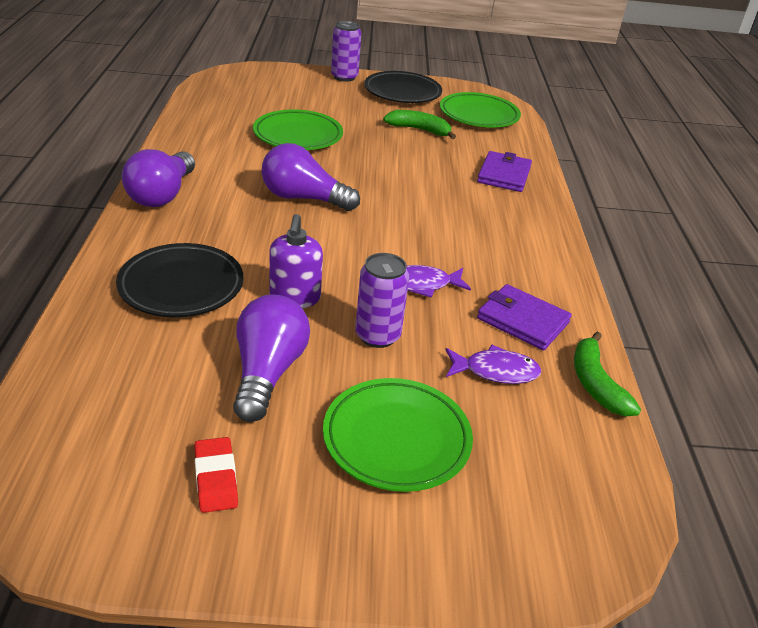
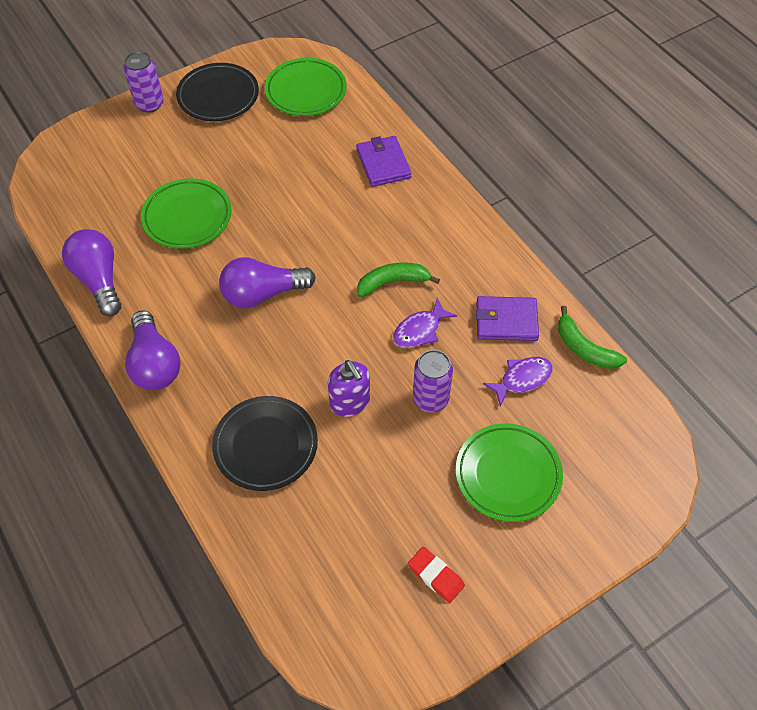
camera: 30 degrees left, 20 degrees up
purple light bulb [233,294,310,422] -> purple light bulb moved to [62,229,121,316]
green banana [383,110,456,139] -> green banana moved to [357,262,440,297]

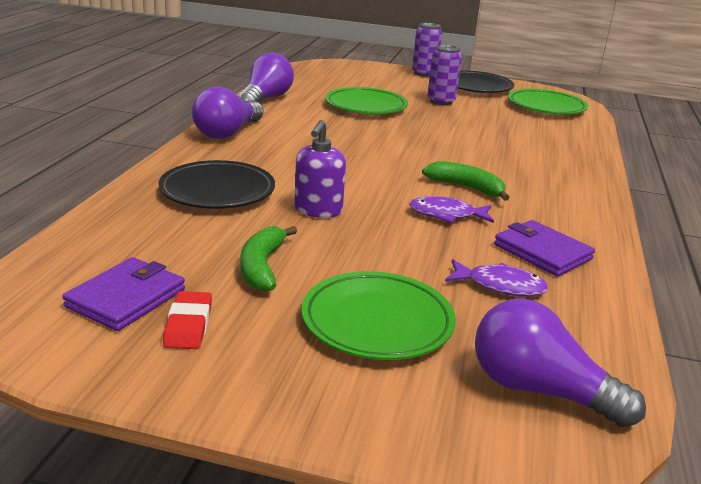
camera: 45 degrees right, 30 degrees down
purple light bulb [219,257,316,308] -> purple light bulb moved to [475,299,646,428]
purple wallet [356,136,412,187] -> purple wallet moved to [62,257,185,331]
purple can [413,350,453,413] -> purple can moved to [427,45,462,105]
green banana [558,306,627,369] -> green banana moved to [241,226,297,292]

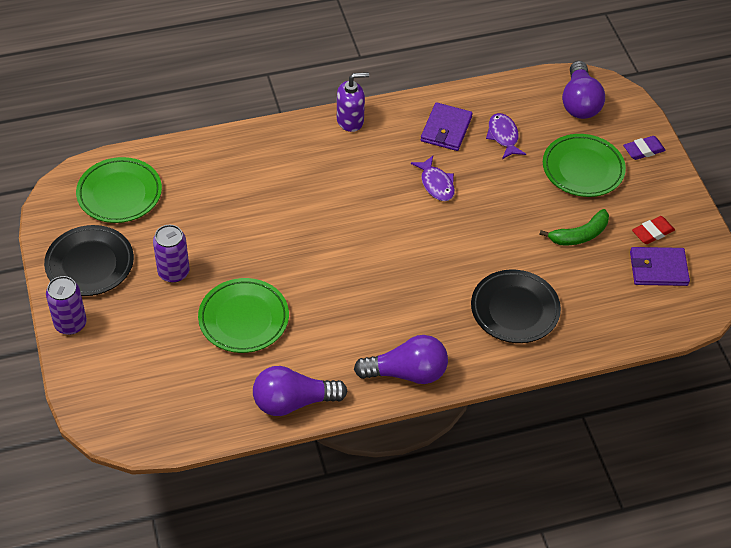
camera: 120 degrees left, 25 degrees up
purple soap dispenser [294,120,346,218] -> purple soap dispenser moved to [337,72,369,132]
green banana [422,161,509,201] -> none
none -> purple eraser [623,136,666,160]

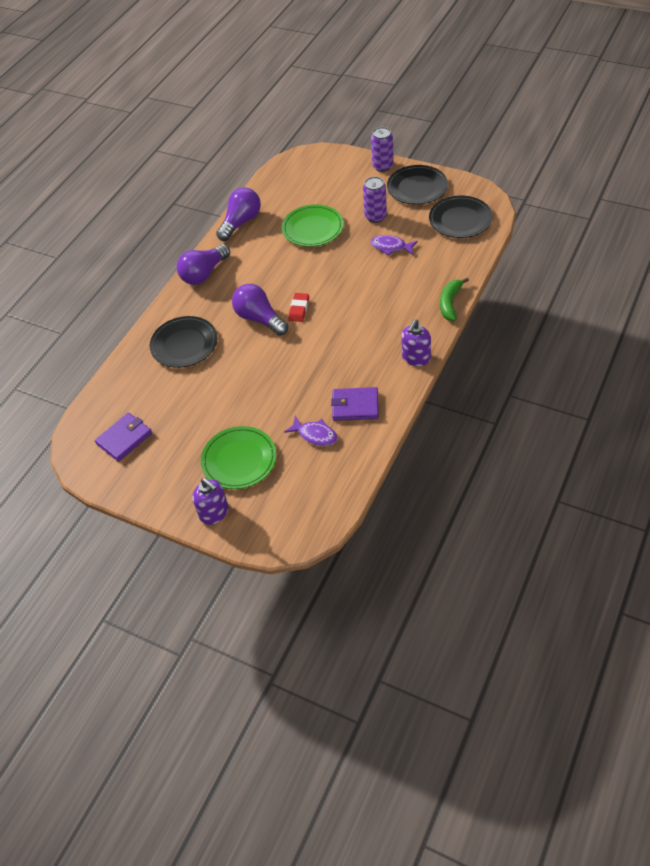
camera: 140 degrees right, 0 degrees up
green plate [76,157,162,223] -> black plate [429,196,493,238]
purple fish [411,156,455,201] -> purple fish moved to [371,235,418,256]
purple wallet [421,102,473,151] -> purple wallet turned 60 degrees counterclockwise [331,387,379,421]
green banana [539,209,609,245] -> green banana moved to [440,277,469,321]
purple light bulb [562,61,605,119] -> purple light bulb moved to [232,284,288,336]
purple eraser [623,136,666,160] -> purple soap dispenser [192,478,228,525]
red eraser [632,216,675,244] -> red eraser moved to [289,293,309,322]

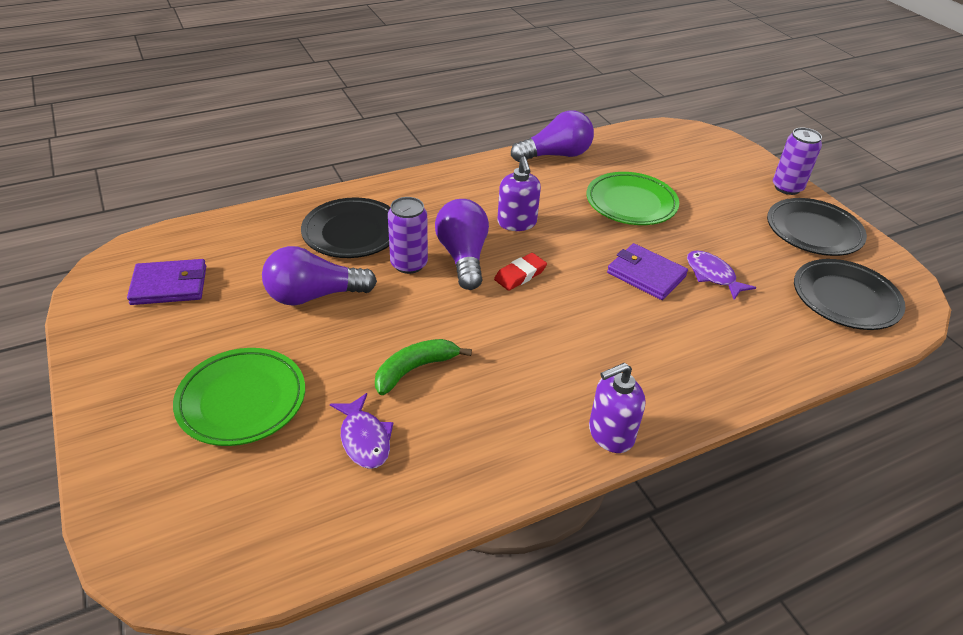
camera: 30 degrees right, 10 degrees down
purple light bulb [177,244,230,285] -> purple light bulb moved to [262,246,377,306]
purple soap dispenser [192,478,228,525] -> purple soap dispenser moved to [497,157,541,231]
purple wallet [331,387,379,421] -> purple wallet moved to [607,243,688,300]
purple can [363,177,387,223] -> purple can moved to [388,197,428,274]
green banana [440,277,469,321] -> green banana moved to [375,339,472,395]

